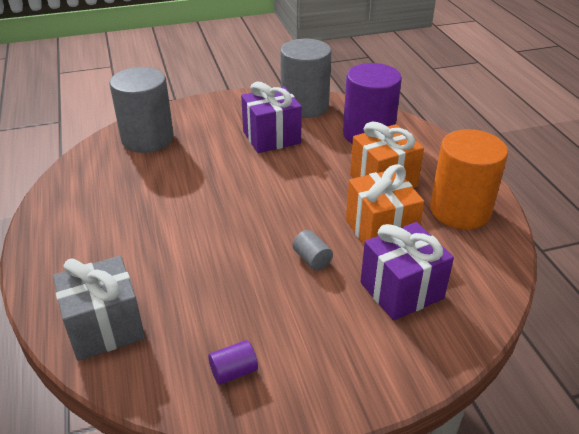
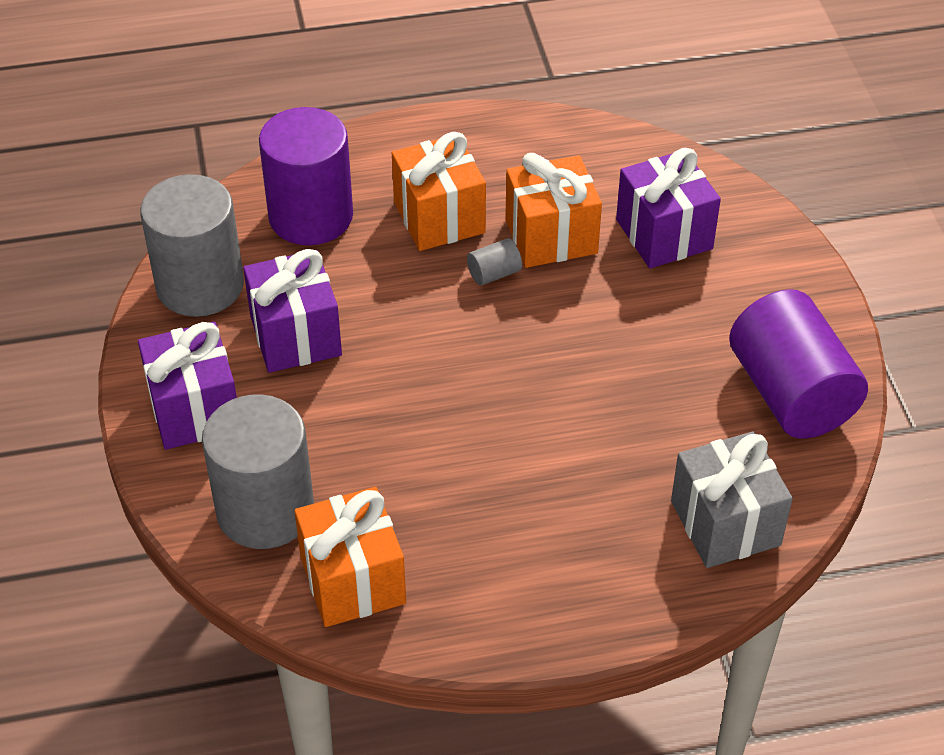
camera: 85 degrees left, 10 degrees up
purple cylinder [208,340,258,385] -> purple cylinder [729,289,868,439], size x2.50
grey cylinder [293,230,333,271] -> grey cylinder moved to [467,238,522,286]
orange cylinder [430,129,508,229] -> none
none -> purple gift [138,322,237,449]
none -> orange gift [294,487,406,627]

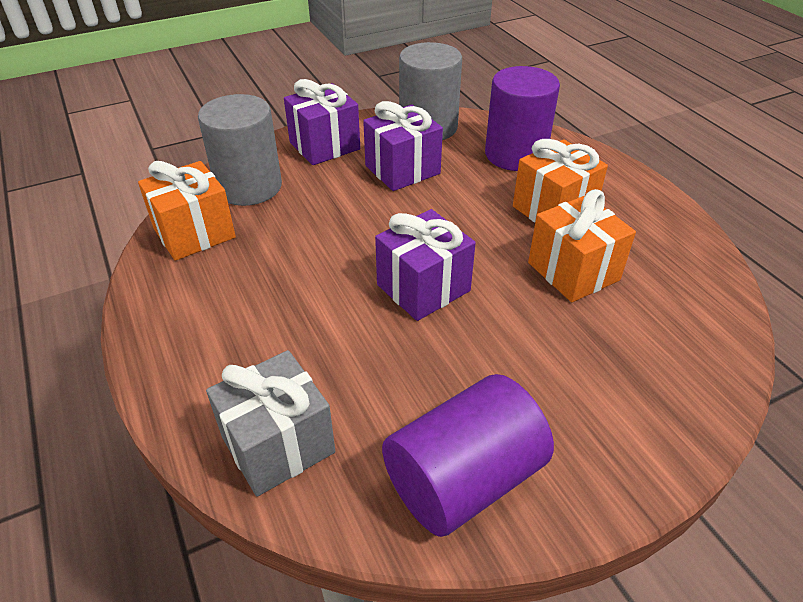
camera: 75 degrees right, 5 degrees down
grey cylinder [467,238,522,286] -> none
purple gift [616,148,721,269] -> purple gift moved to [375,209,476,321]

